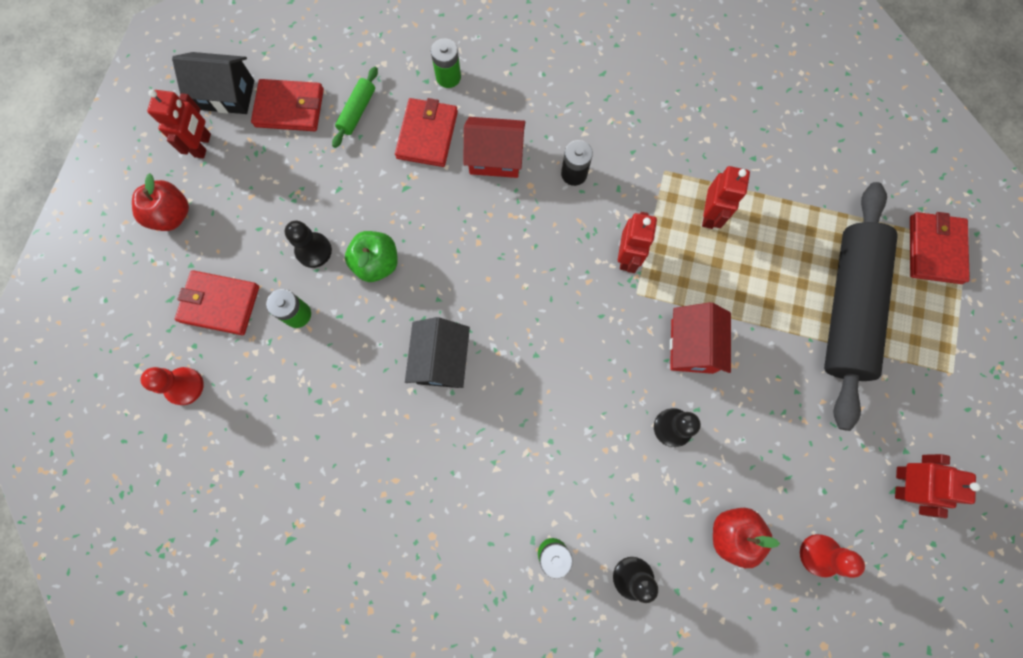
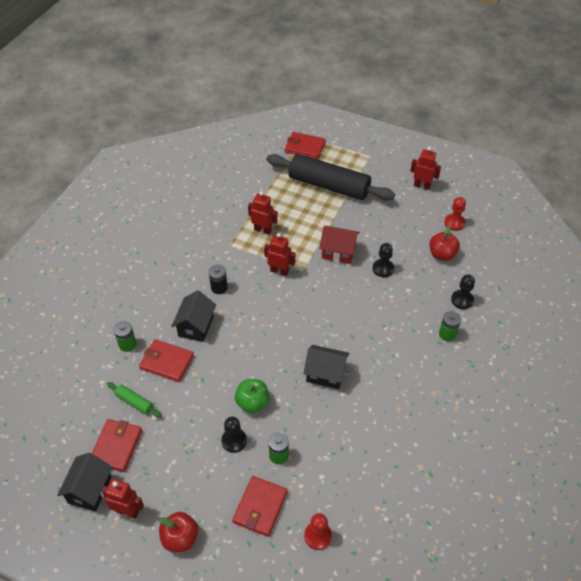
camera: 80 degrees left, 25 degrees down
red house [463,117,525,178] -> black house [172,290,216,342]

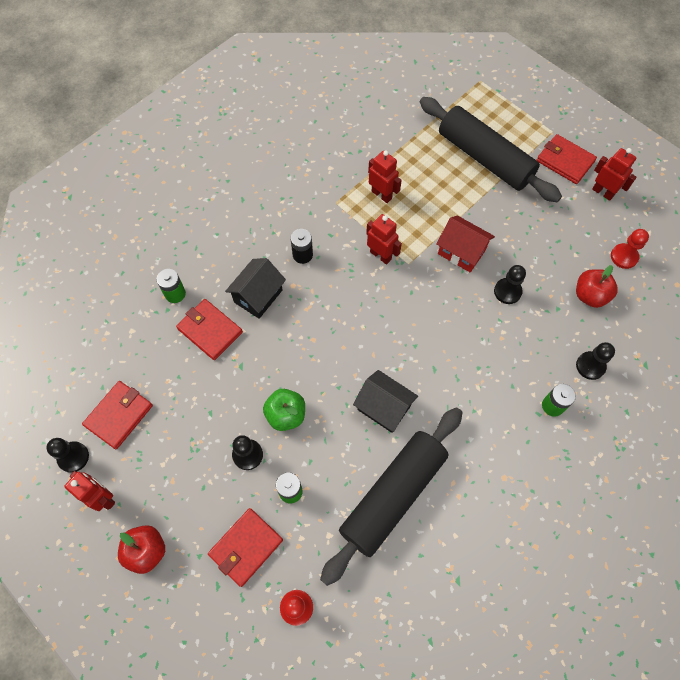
camera: 20 degrees right, 15 degrees up
black house [57,453,112,511] -> black pawn [46,438,89,473]
green rolling pin [107,382,162,417] -> none
red wallet [285,132,326,160] -> red wallet moved to [537,134,597,184]
none -> black rolling pin [320,407,463,586]

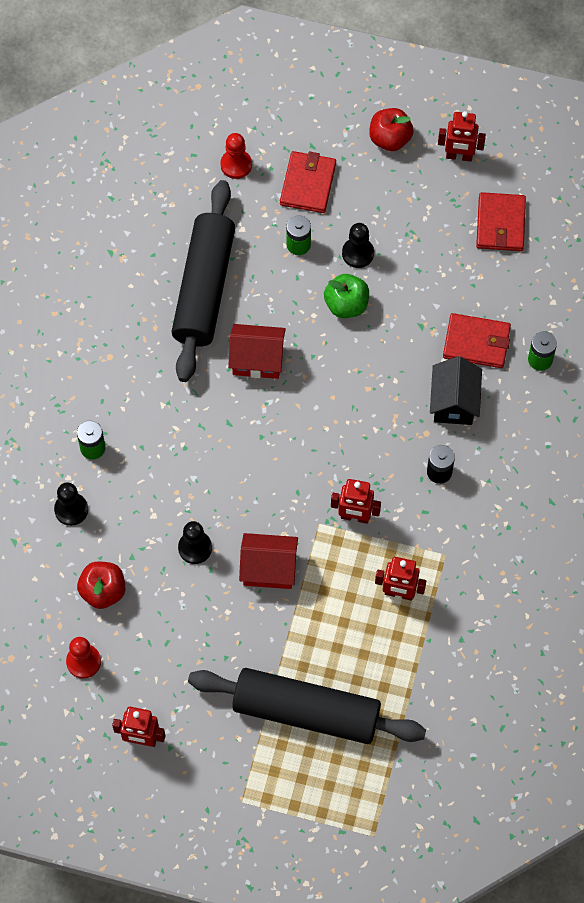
camera: 150 degrees right, 0 degrees up
black pawn [46,438,89,473] -> none
black house [353,370,418,433] -> red house [228,324,286,379]
red wallet [537,134,597,184] -> none

